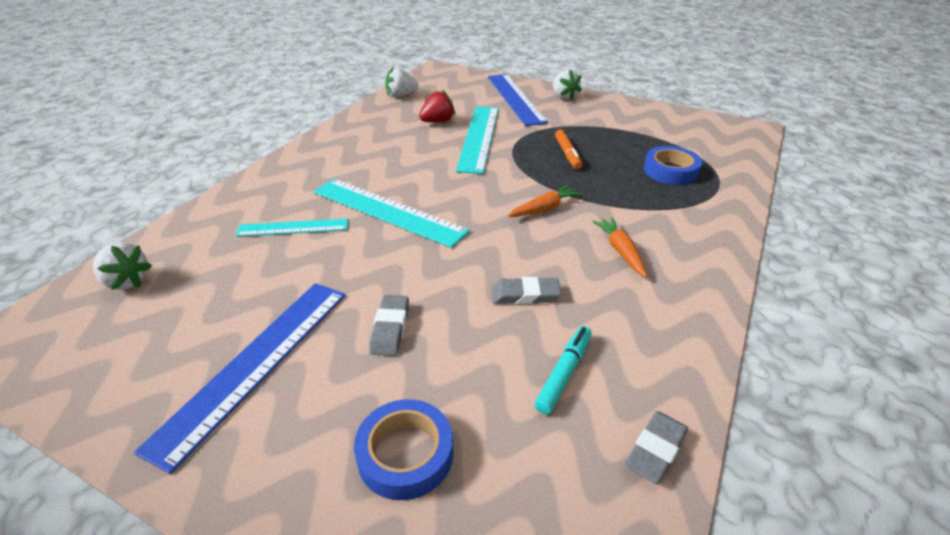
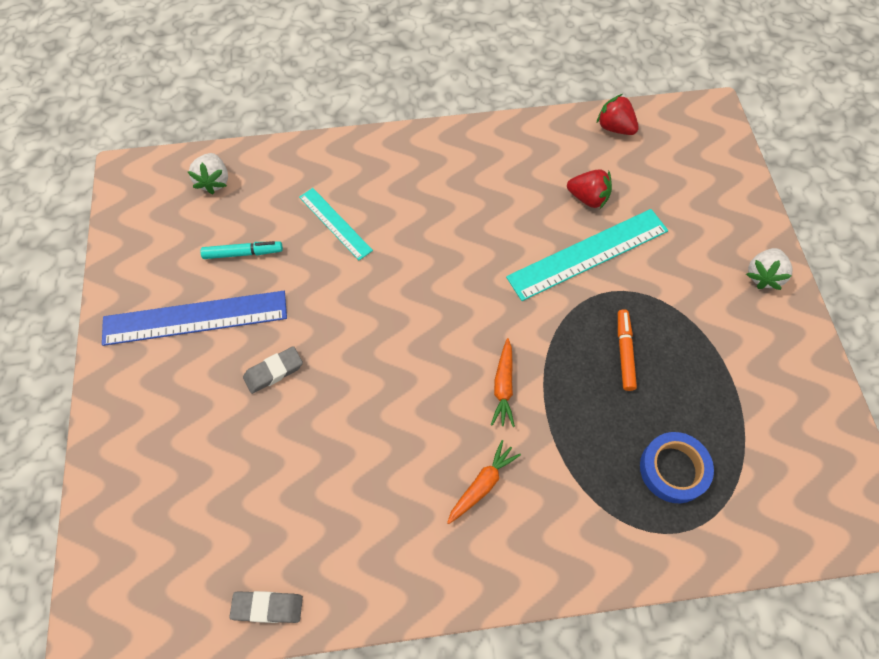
camera: 55 degrees right, 25 degrees up
turquoise ruler [313,179,470,248] -> none
blue tape [354,399,454,500] -> none
white strawberry [385,68,419,97] -> red strawberry [597,94,639,135]
blue ruler [488,74,548,126] -> none
grey eraser [492,277,561,304] -> none
orange carrot [508,184,582,217] -> orange carrot turned 75 degrees clockwise [491,338,515,427]
turquoise marker [535,326,592,414] -> turquoise marker moved to [200,241,283,259]
orange marker [555,130,582,169] -> orange marker turned 135 degrees clockwise [618,309,637,391]

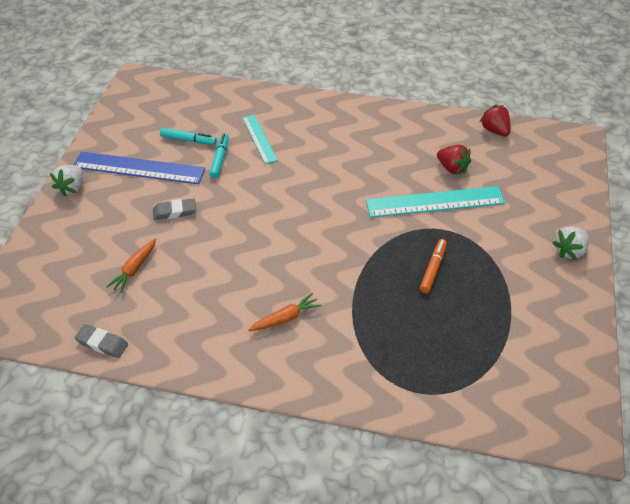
camera: 20 degrees right, 15 degrees down
white strawberry [188,153,228,194] -> white strawberry moved to [50,165,83,197]
orange carrot [491,338,515,427] -> orange carrot moved to [106,238,156,293]
blue tape [640,432,714,503] -> none
none -> turquoise marker [209,133,229,178]

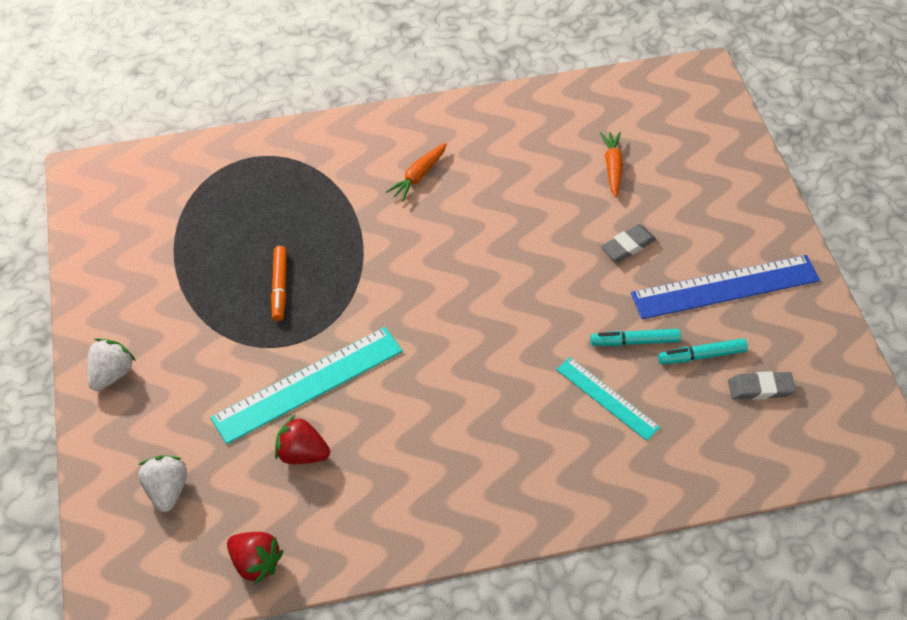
camera: 155 degrees right, 5 degrees up
white strawberry [50,165,83,197] -> white strawberry moved to [138,455,187,512]
grey eraser [74,324,128,358] -> grey eraser moved to [728,371,796,400]
turquoise marker [209,133,229,178] -> turquoise marker turned 105 degrees clockwise [590,329,681,346]

